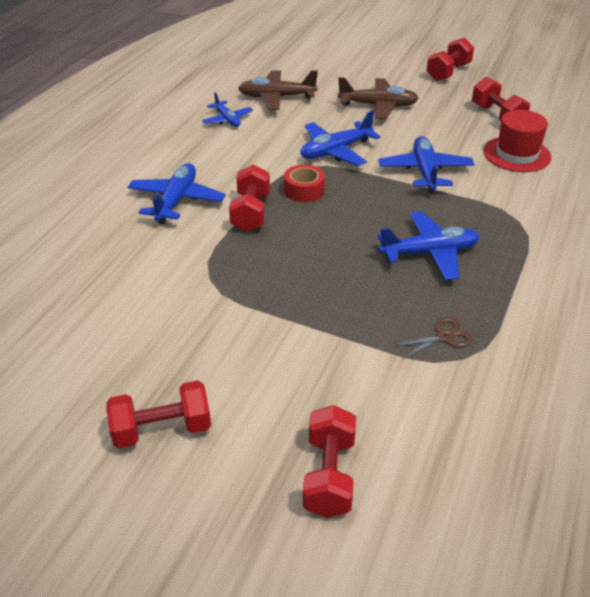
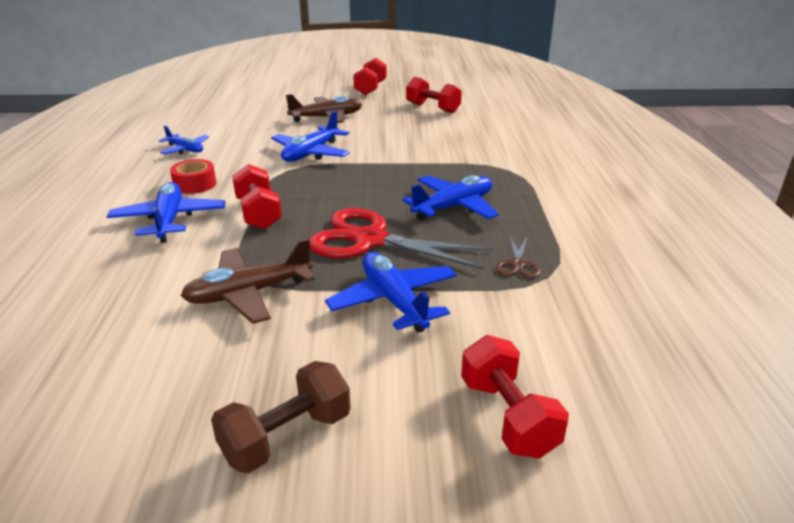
camera: 25 degrees left, 10 degrees down
red dumbbell [106,381,211,448] -> brown dumbbell [211,361,350,473]
brown plane [238,71,318,110] -> brown plane moved to [180,239,315,324]
red tape [284,164,325,202] -> red tape moved to [170,159,216,194]
blue plane [378,136,474,193] -> blue plane moved to [325,252,457,333]
brown scissors [394,317,473,359] -> brown scissors turned 150 degrees clockwise [496,236,541,278]
red hat [483,110,551,172] -> none
none -> red scissors [309,208,493,270]

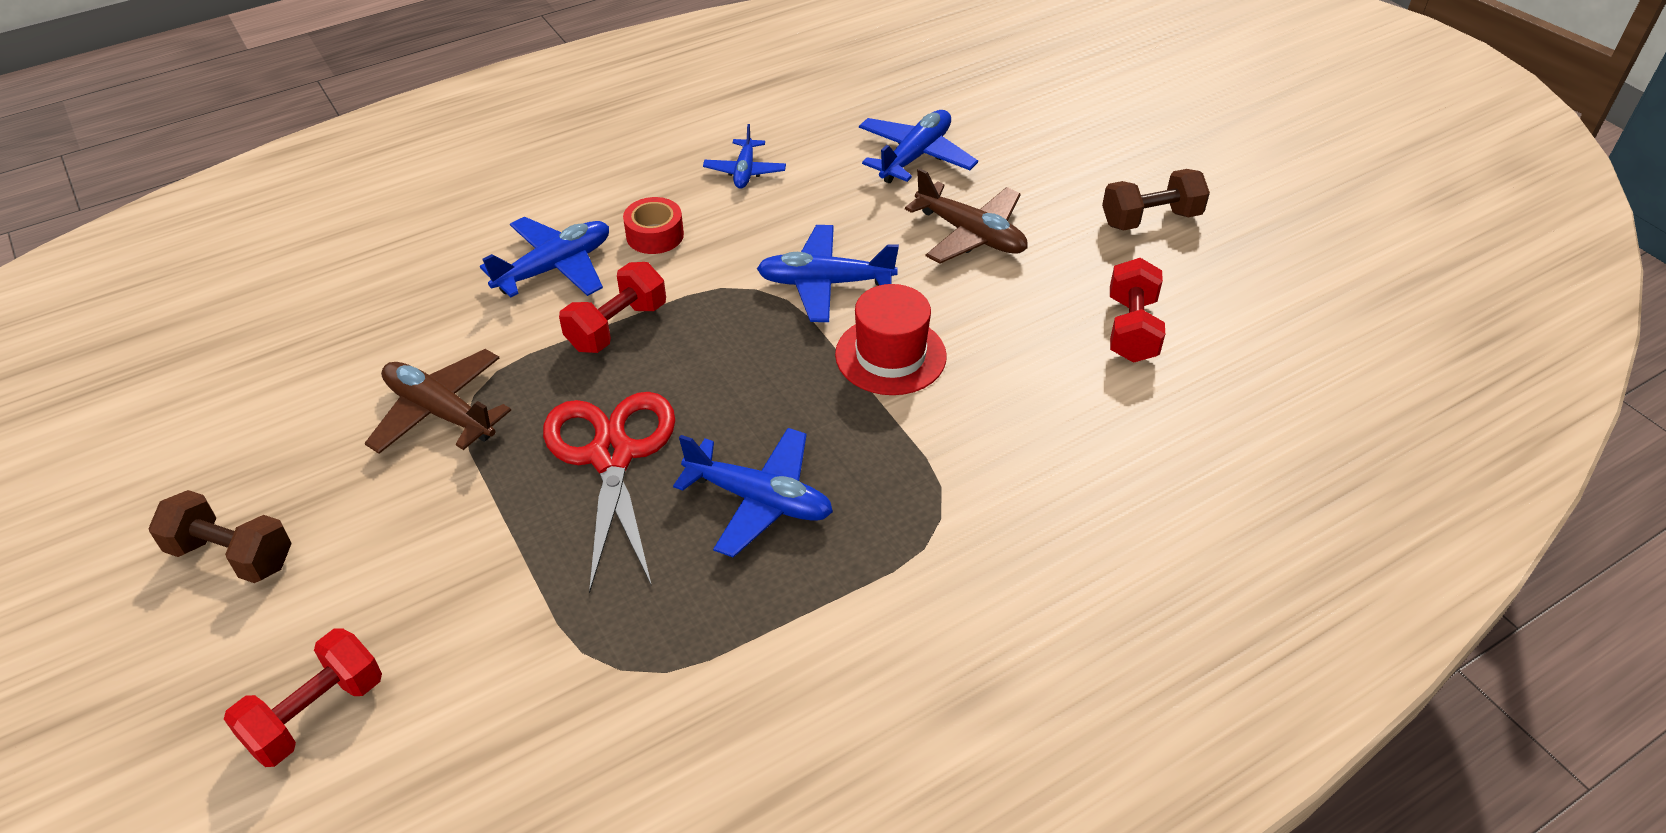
camera: 60 degrees right, 15 degrees up
blue plane [325,252,457,333] -> blue plane moved to [859,110,978,183]
red dumbbell [353,58,387,95] -> brown dumbbell [1102,169,1210,230]
brown scissors [496,236,541,278] -> none
none -> red hat [835,284,947,395]

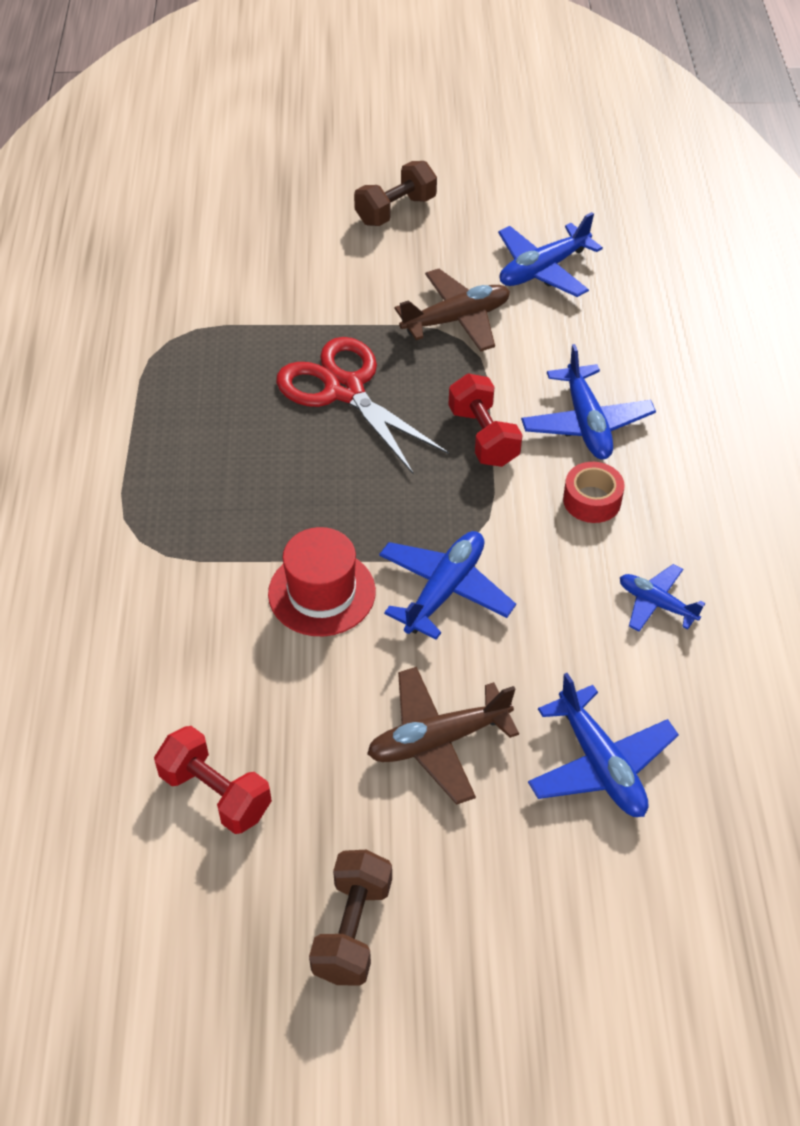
camera: 120 degrees right, 5 degrees up
red dumbbell [224,628,382,767] -> none
red scissors [543,392,675,593] -> red scissors turned 150 degrees counterclockwise [276,337,449,474]
blue plane [673,428,833,558] -> blue plane moved to [498,212,603,297]

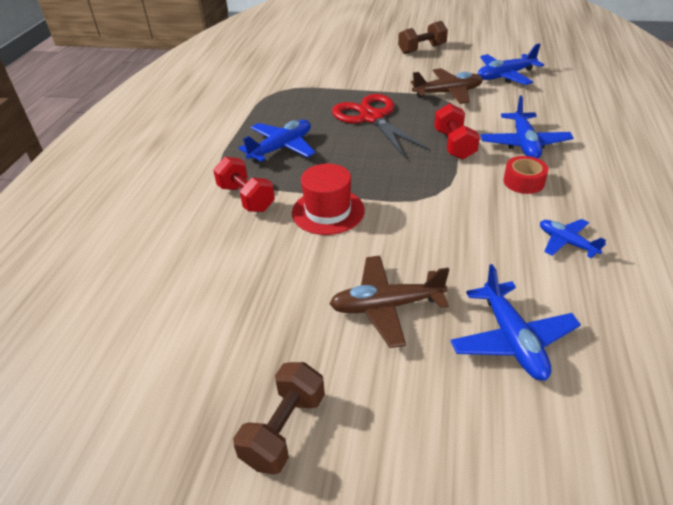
camera: 15 degrees right, 10 degrees down
red dumbbell [154,726,272,834] -> red dumbbell moved to [213,157,275,212]
blue plane [379,531,516,640] -> blue plane moved to [239,120,316,163]

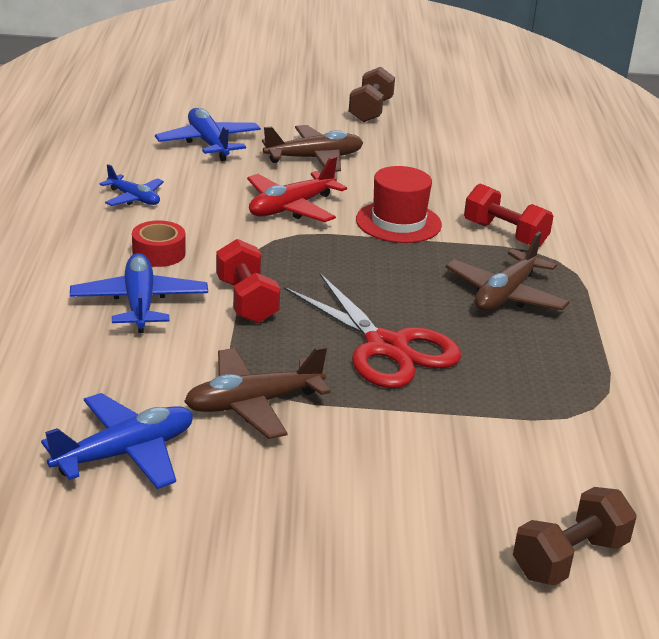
camera: 165 degrees right, 10 degrees down
blue plane [239,120,316,163] -> brown plane [446,232,570,311]
brown dumbbell [398,21,448,54] -> brown dumbbell moved to [513,487,637,586]
none -> red plane [247,156,347,222]

